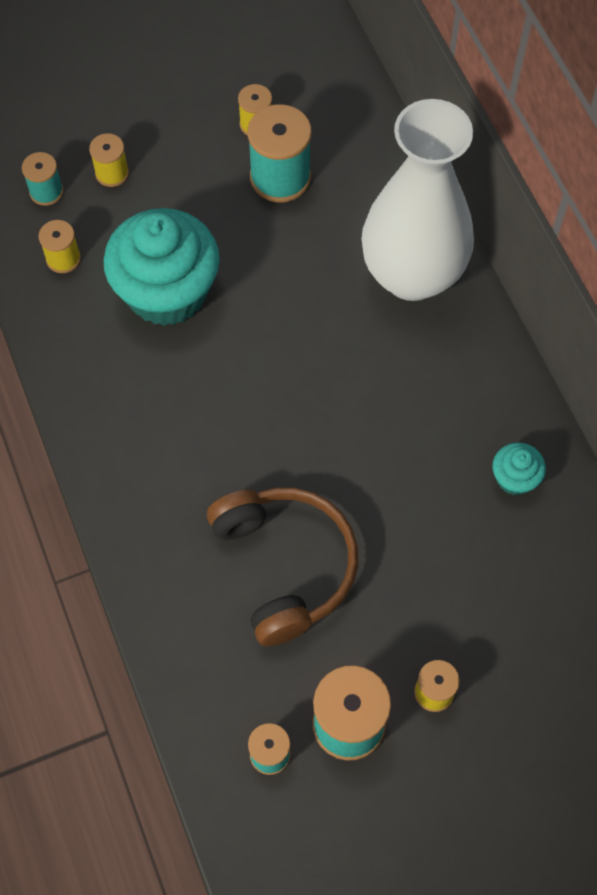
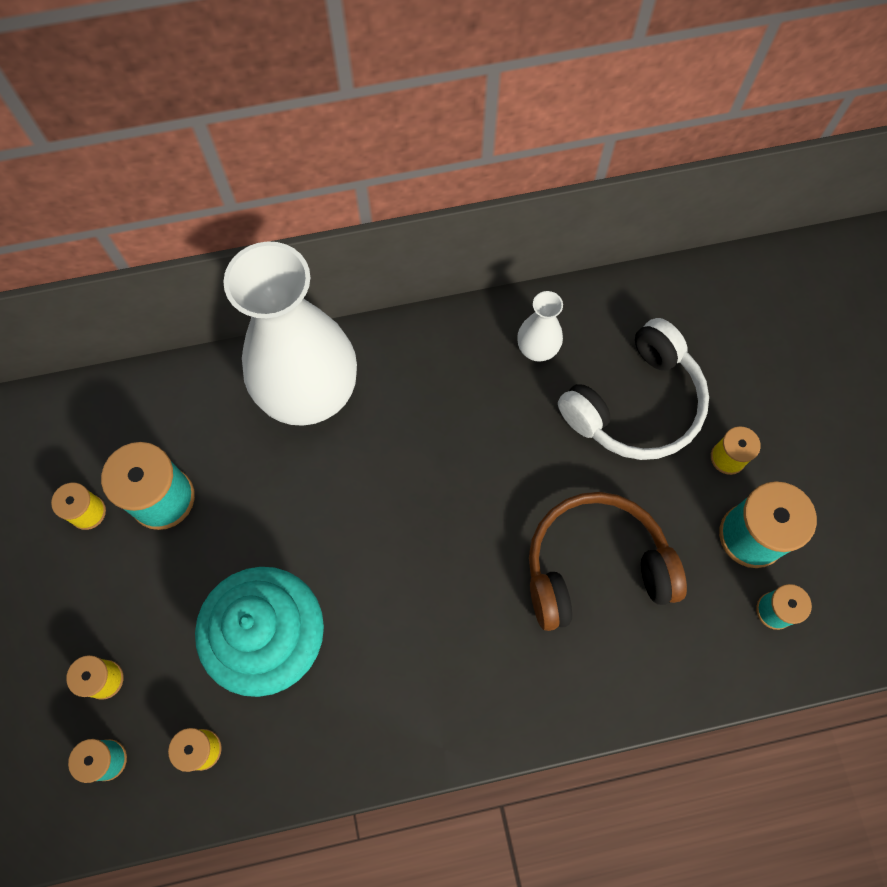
camera: 80 degrees left, 5 degrees up
turquoise cupcake [493,442,546,495] -> white vase [517,291,563,362]
none -> white headphones [558,318,709,460]

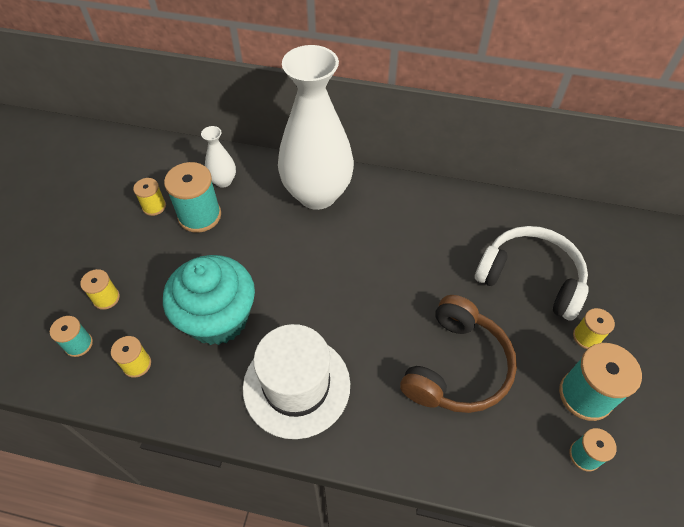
camera: 25 degrees right, 15 degrees down
white vase [517,291,563,362] -> white vase moved to [201,126,236,188]
brown headphones [529,492,687,631] -> brown headphones turned 105 degrees clockwise [400,295,517,413]
white headphones [558,318,709,460] -> white headphones turned 135 degrees counterclockwise [475,226,589,321]
none -> white hat [243,324,350,439]

